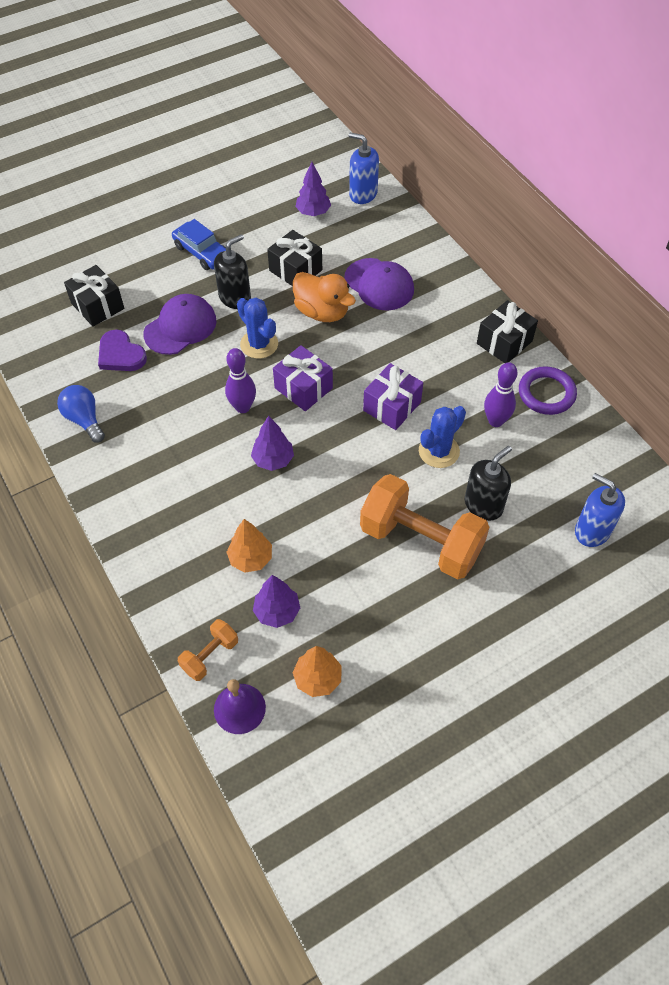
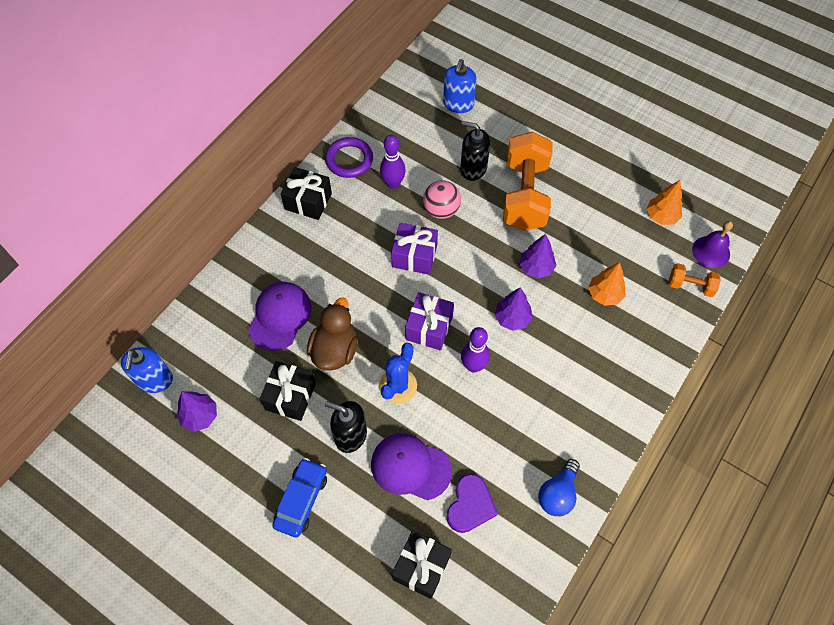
camera: 115 degrees left, 5 degrees up
purple tree [253,575,300,628] -> purple tree moved to [519,234,556,279]
orange duck [293,272,356,322] -> brown duck [307,298,357,371]
blue cactus [419,406,466,468] -> pink ball [423,180,461,219]

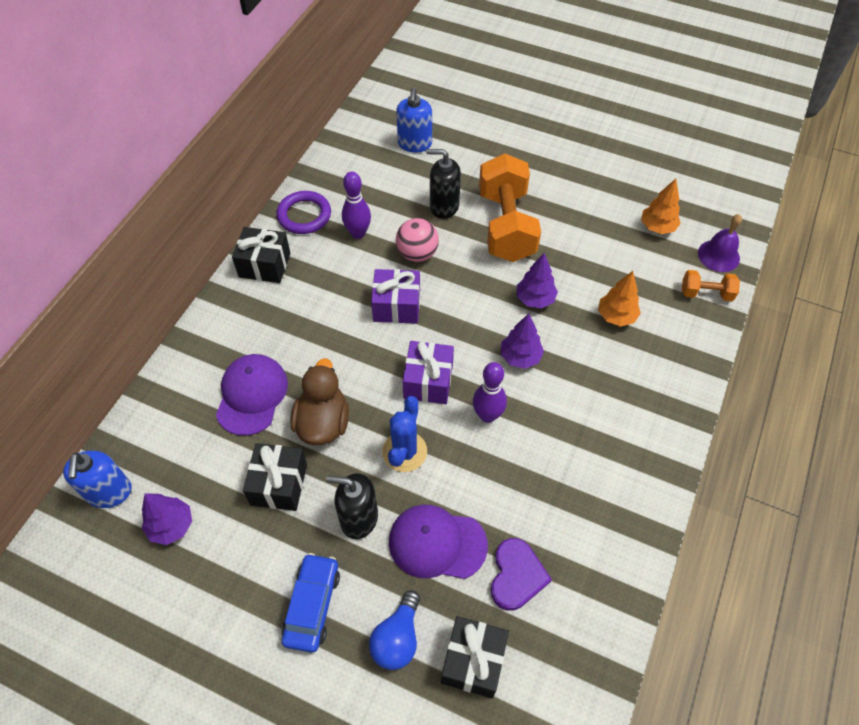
camera: 10 degrees left, 5 degrees down
blue light bulb [538,459,580,516] -> blue light bulb moved to [369,590,420,670]

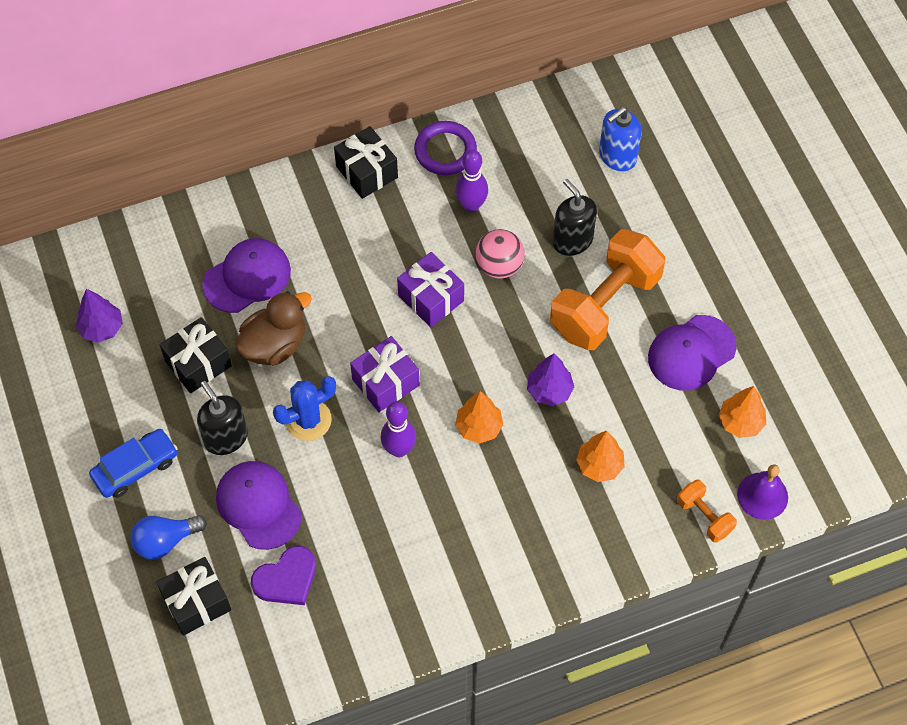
camera: 45 degrees right, 5 degrees up
blue soap dispenser [63,451,132,508] -> none
purple tree [501,313,544,369] -> orange tree [455,391,503,444]
none -> purple cap [648,315,736,391]

